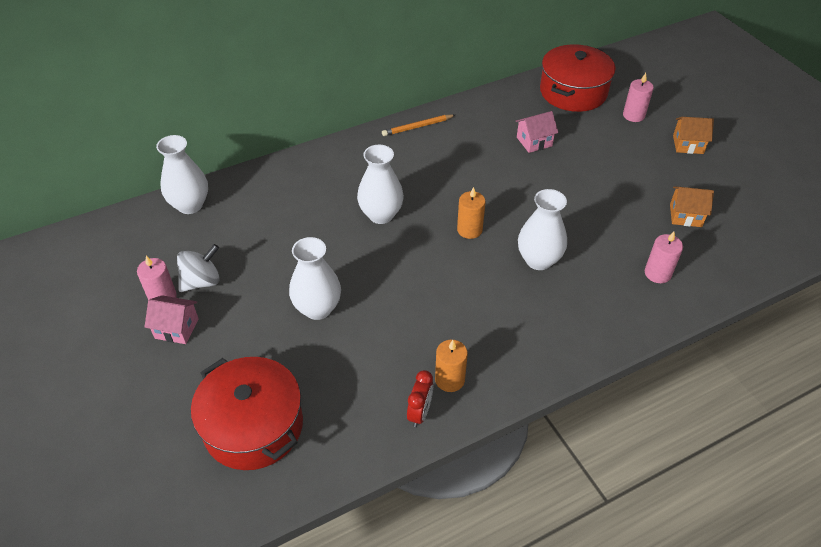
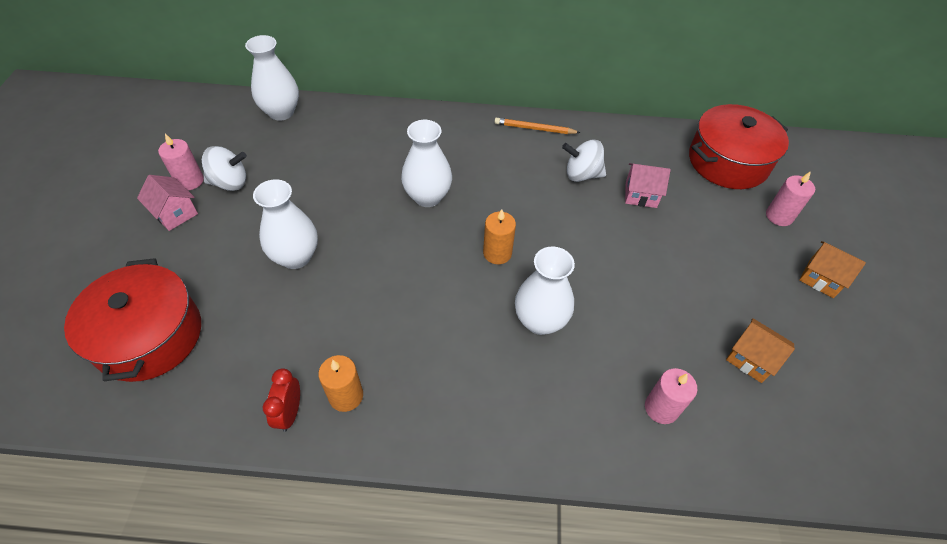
camera: 30 degrees right, 5 degrees up
red clock [407,370,433,427] -> red clock turned 135 degrees clockwise [263,368,300,432]
none -> white spinning top [562,139,606,182]

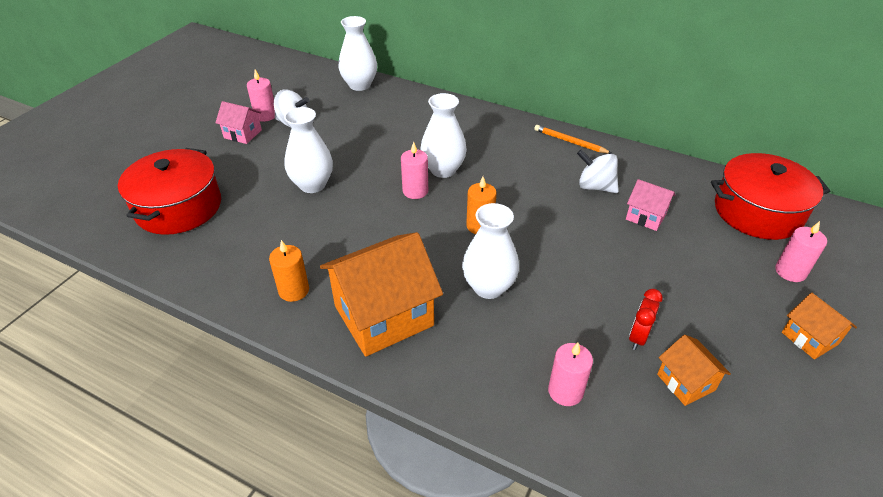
camera: 25 degrees right, 10 degrees down
pink house [137,175,198,231] -> pink house turned 45 degrees counterclockwise [215,101,262,144]
red clock [263,368,300,432] -> red clock moved to [629,289,663,350]
none -> orange house [320,232,443,357]
none -> pink candle [401,142,428,199]

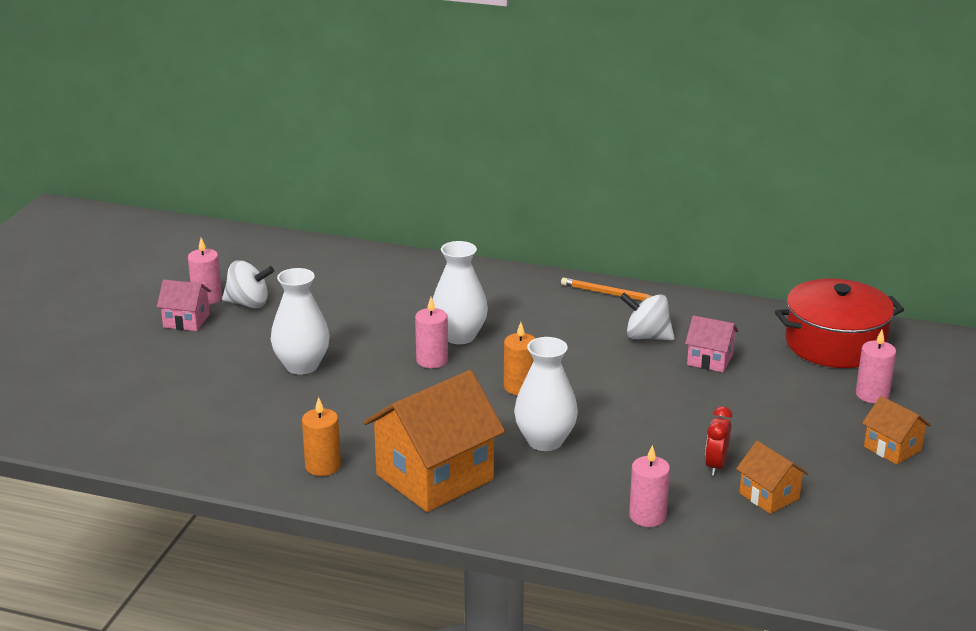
camera: 10 degrees left, 15 degrees down
red pot [118,148,221,235] -> none
white vase [338,16,377,91] -> none

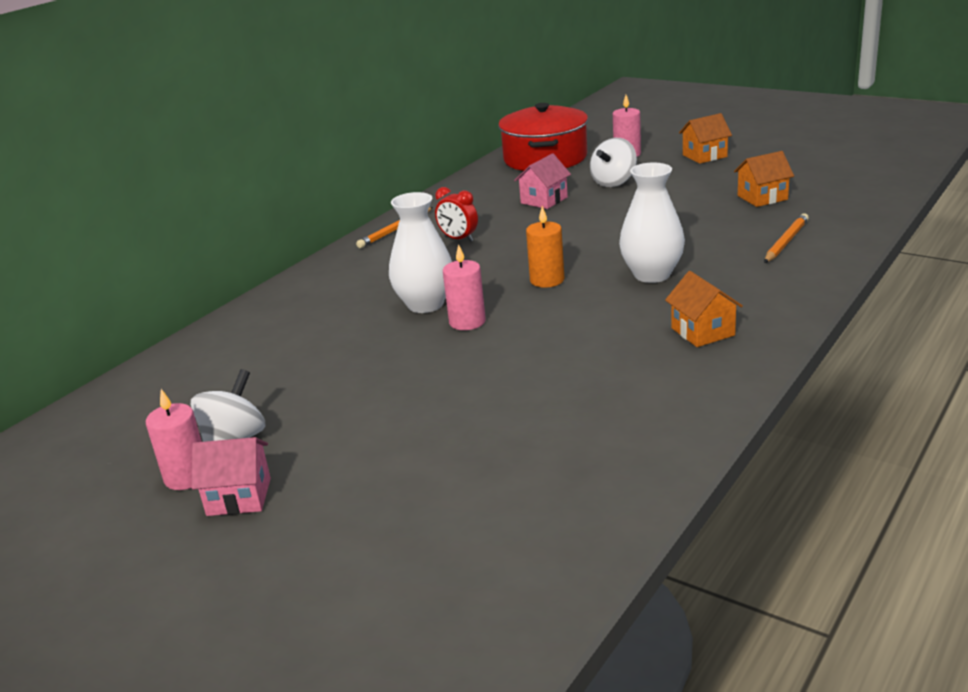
camera: 70 degrees left, 0 degrees up
pink house [157,280,211,331] -> pink house turned 60 degrees clockwise [192,437,271,516]
white vase [271,268,330,375] -> none
orange candle [302,397,341,476] -> none
orange house [364,370,505,512] -> orange house [665,271,743,347], size x0.50
white spinning top [620,292,675,340] -> white spinning top moved to [590,138,637,187]
pink candle [629,445,670,527] -> orange pencil [764,213,809,263]
red clock [705,406,732,476] -> red clock moved to [435,187,478,242]

